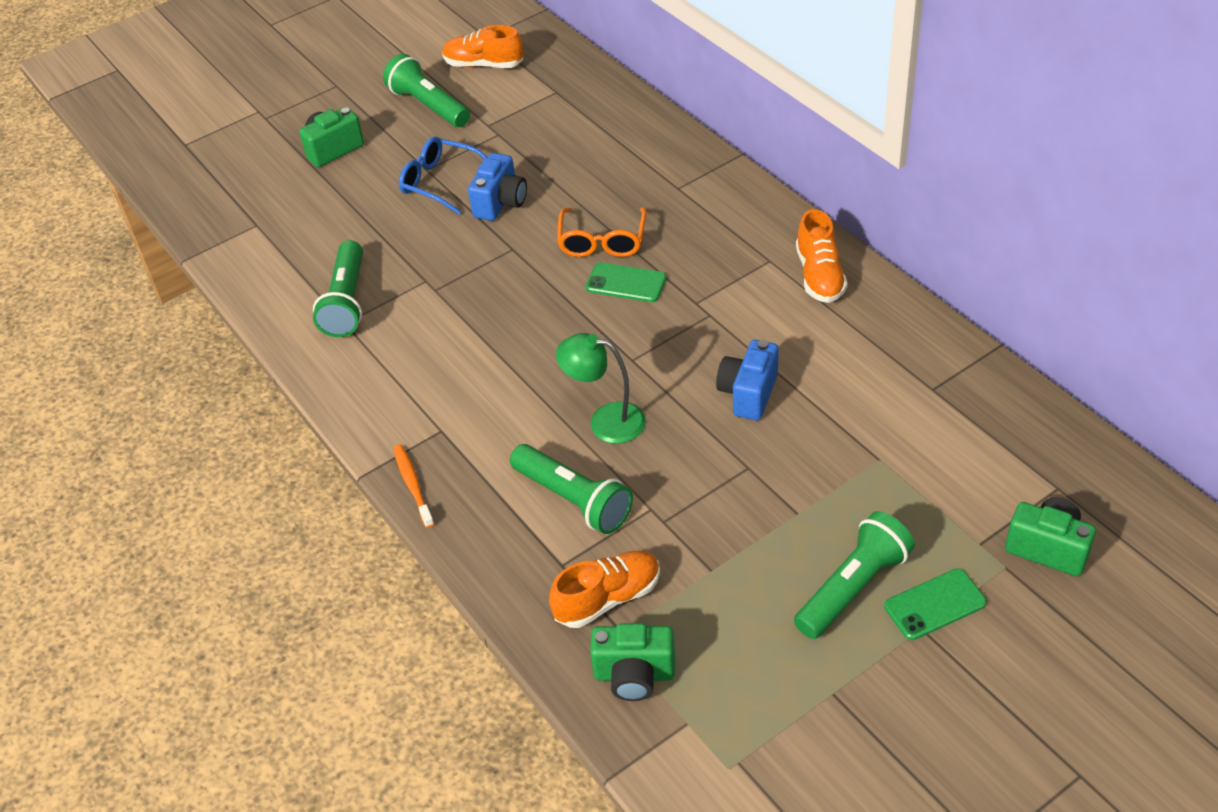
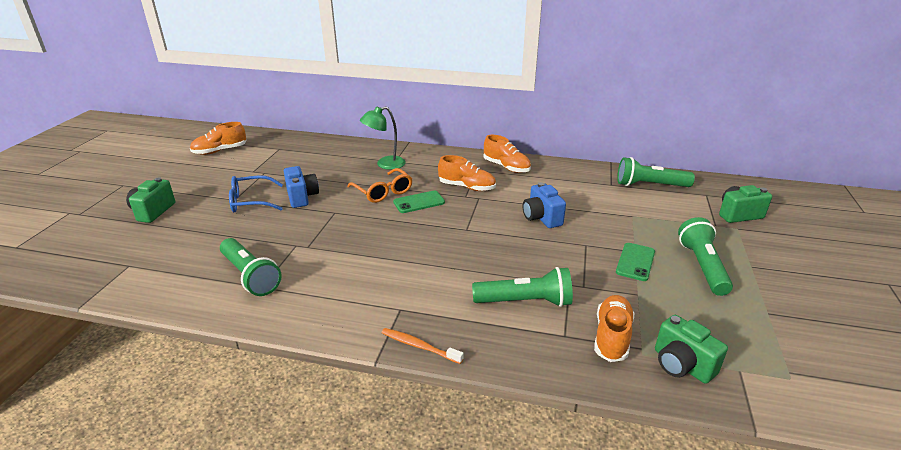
camera: 45 degrees left, 15 degrees down
green flashlight [383,54,470,127] -> green flashlight moved to [617,157,695,187]
green lamp [556,333,646,444] -> green lamp moved to [360,106,406,170]
green camera [590,623,675,701] -> green camera turned 90 degrees clockwise [655,315,728,384]
green phone [884,568,987,640] -> green phone moved to [616,243,655,281]
none -> orange shoe [438,155,496,191]

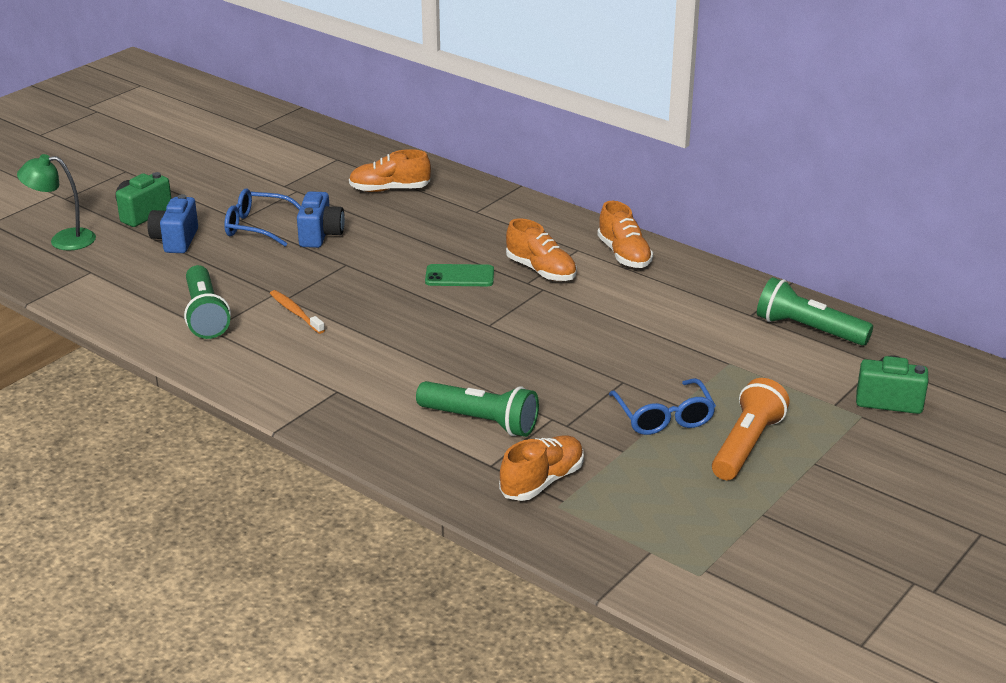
camera: 25 degrees right, 0 degrees up
orange shoe [190,122,246,155] -> orange shoe moved to [349,149,431,192]
orange glasses [347,168,413,203] -> none
green lamp [360,106,406,170] -> green lamp moved to [17,154,96,251]
orange toothbrush [382,328,464,364] -> orange toothbrush moved to [270,290,325,334]
blue camera [523,182,566,228] -> blue camera moved to [147,194,198,253]
green phone [616,243,655,281] -> blue glasses [609,378,716,435]
green camera [655,315,728,384] -> none
green flashlight [678,217,733,296] -> orange flashlight [712,378,790,480]

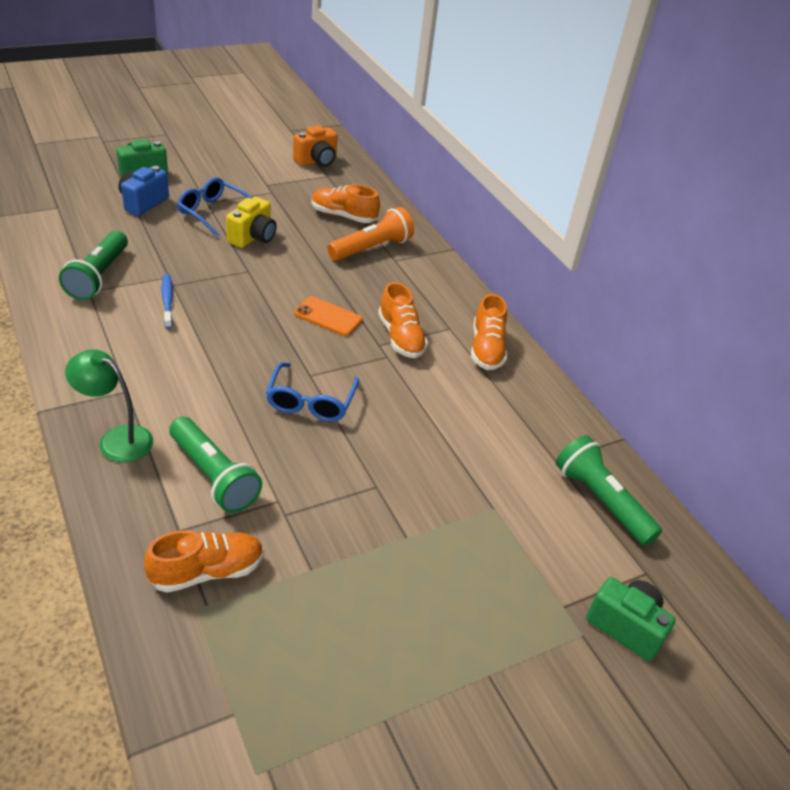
camera: 20 degrees right, 10 degrees up
green lamp [17,154,96,251] -> green lamp moved to [65,349,153,463]
orange toothbrush [270,290,325,334] -> blue toothbrush [162,274,173,329]
blue camera [297,191,345,248] -> yellow camera [226,197,277,248]
green phone [425,264,494,286] -> orange phone [294,296,362,336]
blue glasses [609,378,716,435] -> blue glasses moved to [266,362,359,422]
orange flashlight [712,378,790,480] -> orange flashlight moved to [327,207,414,261]
none -> orange camera [293,125,338,167]

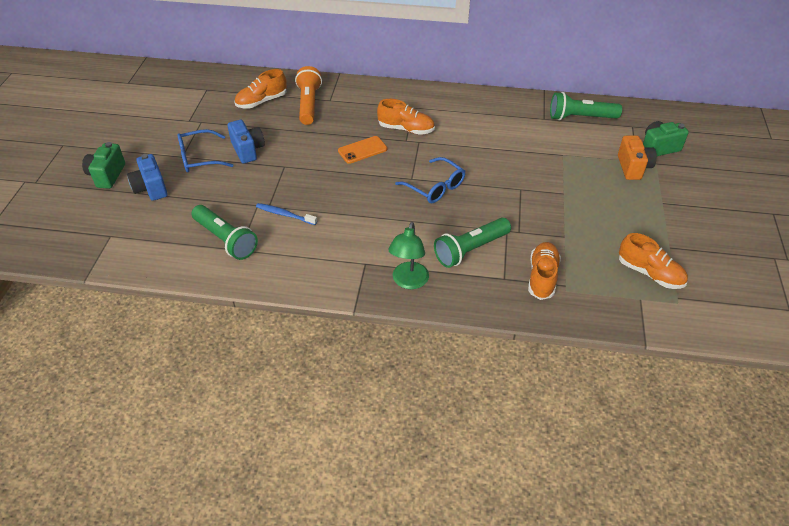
camera: 50 degrees left, 5 degrees up
green lamp [65,349,153,463] -> green lamp turned 45 degrees counterclockwise [388,222,429,289]
green flashlight [169,417,262,513] -> green flashlight turned 150 degrees clockwise [434,218,511,268]
yellow camera [226,197,277,248] -> blue camera [227,120,265,163]
orange camera [293,125,338,167] -> orange camera moved to [618,135,657,180]
orange shoe [471,294,507,370] -> orange shoe moved to [619,233,688,289]

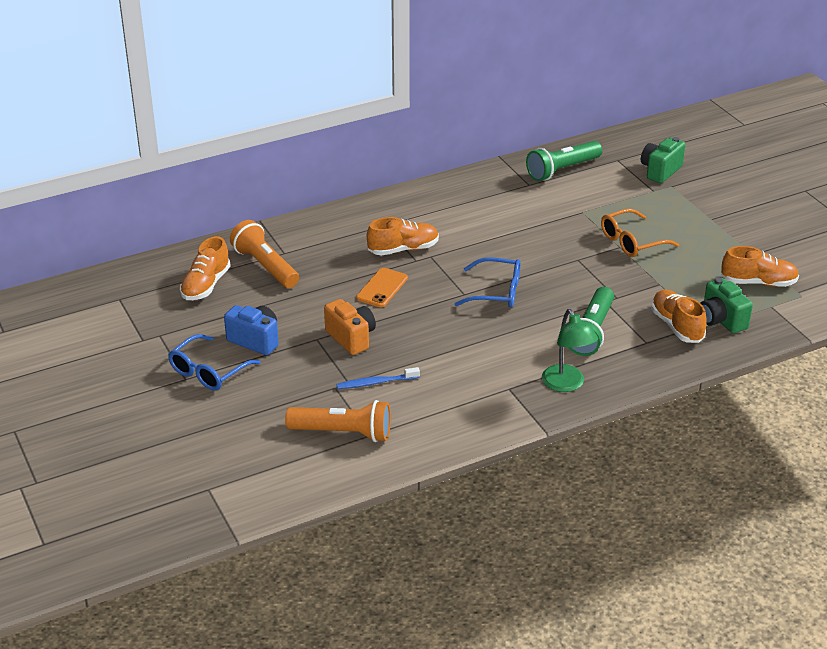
camera: 35 degrees left, 10 degrees down
green camera [82,142,125,189] -> green camera moved to [700,278,753,333]
blue camera [127,154,168,201] -> none
green flashlight [191,205,258,260] -> orange flashlight [285,400,391,442]
orange camera [618,135,657,180] -> orange camera moved to [324,299,376,355]
none -> orange glasses [601,209,679,257]

